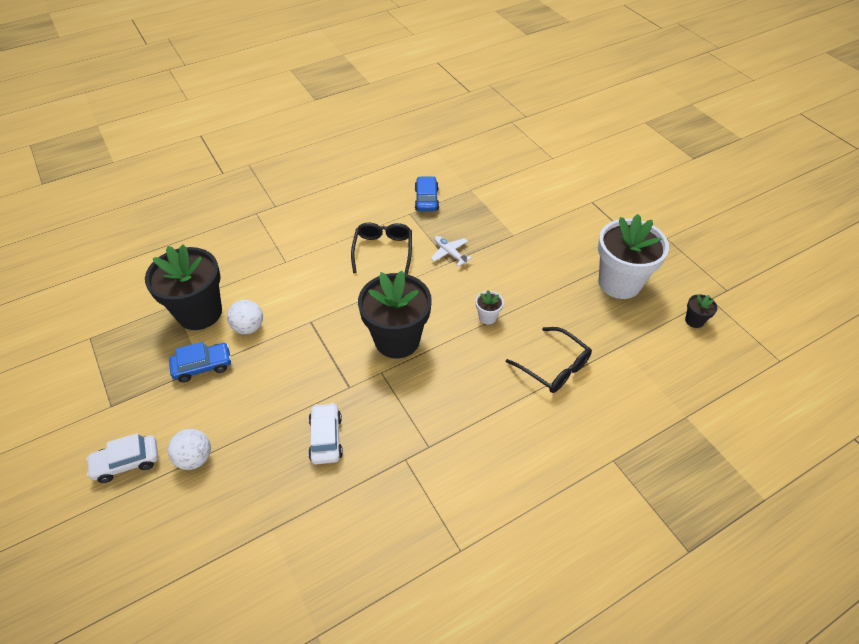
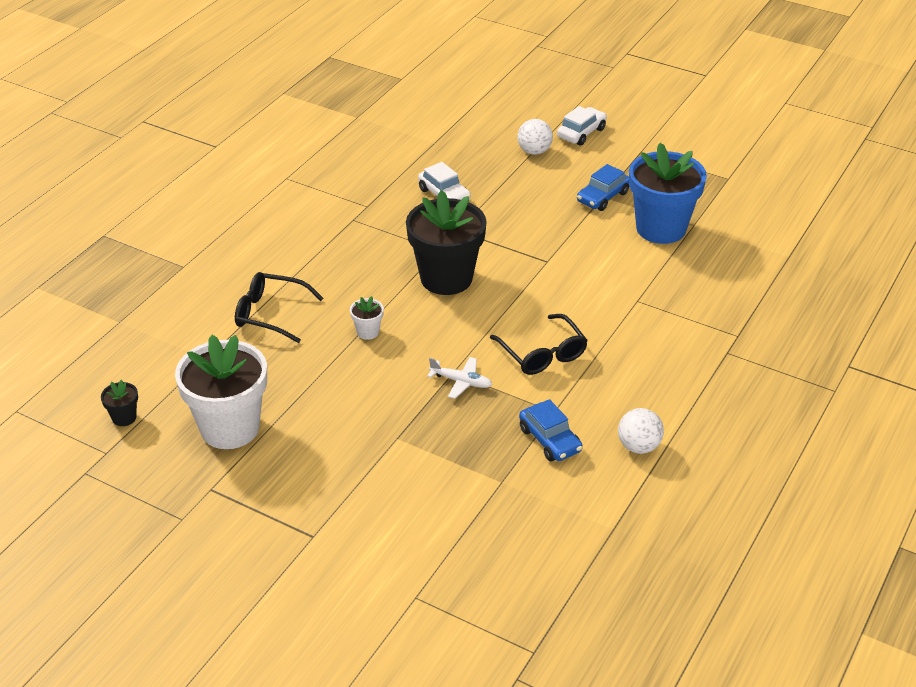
camera: 150 degrees right, 10 degrees down
black flower pot [145,244,222,330] -> blue flower pot [629,143,707,244]
white ball [227,300,263,334] -> white ball moved to [618,408,664,454]

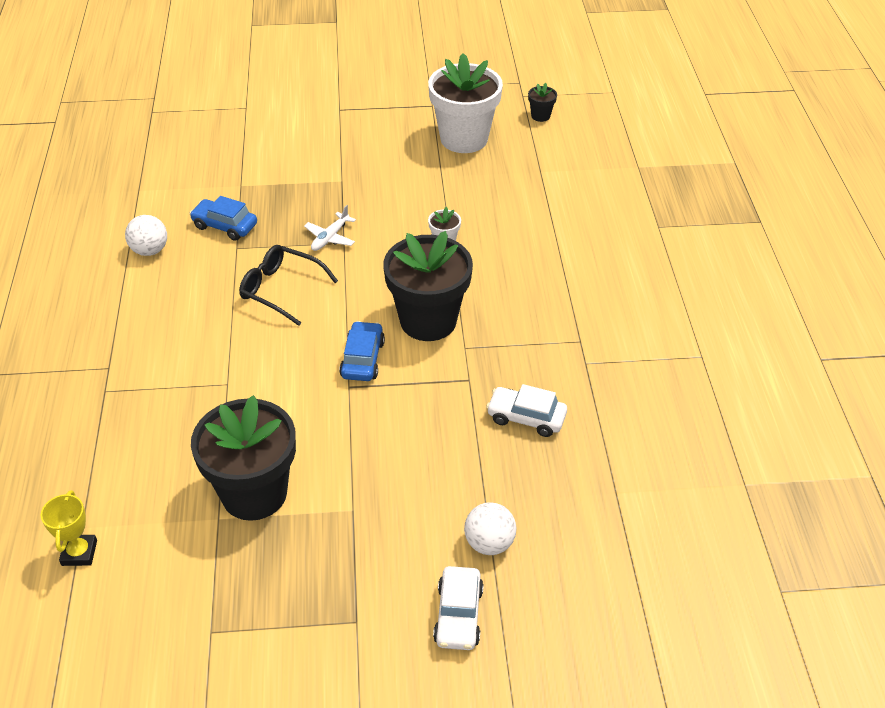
camera: 145 degrees right, 5 degrees up
black glasses [235,272,323,343] -> none
white plane [427,357,492,399] -> white plane turned 45 degrees counterclockwise [304,205,356,251]
blue car [577,164,629,211] -> blue car moved to [339,321,385,381]
blue flower pot [629,143,707,244] -> black flower pot [191,395,296,521]
none -> yellow trophy [41,490,97,566]

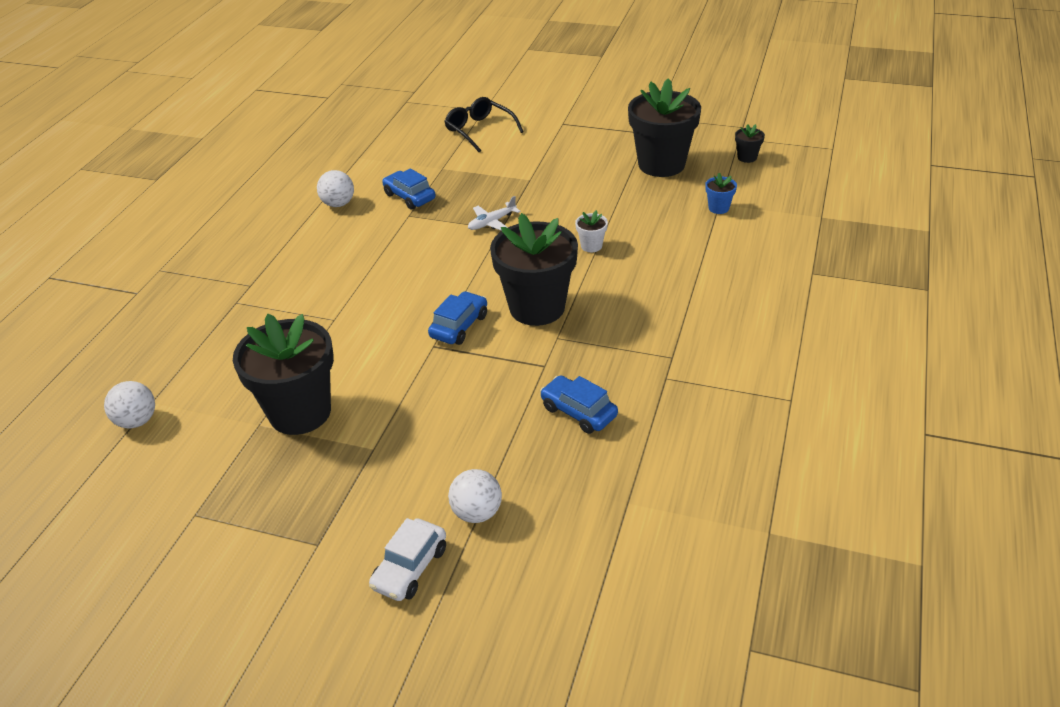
camera: 25 degrees right, 5 degrees down
yellow trophy [41,490,97,566] -> white ball [104,381,155,429]
black glasses [239,245,338,326] -> black glasses moved to [444,97,524,152]
white flower pot [428,53,503,153] -> black flower pot [628,78,701,177]
white car [486,384,567,437] -> blue car [540,375,618,434]
none -> blue flower pot [705,173,737,214]

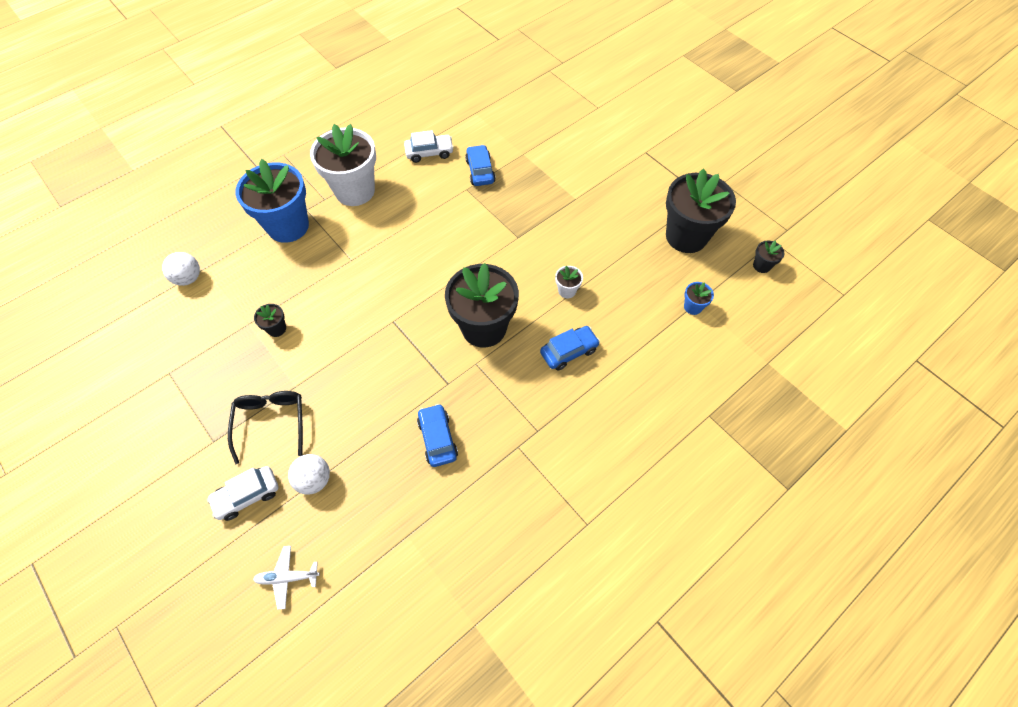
camera: 30 degrees right, 20 degrees up
black flower pot [233,314,334,435] -> black flower pot [254,304,286,337], size x0.41
white ball [317,170,354,207] -> white car [404,130,454,163]
blue car [428,291,487,345] -> blue car moved to [540,326,600,371]
black glasses [444,97,524,152] -> black glasses moved to [228,391,303,464]
white plane [468,196,521,231] -> white plane moved to [253,546,320,610]
none -> blue flower pot [236,159,309,243]
none -> white flower pot [310,124,376,206]

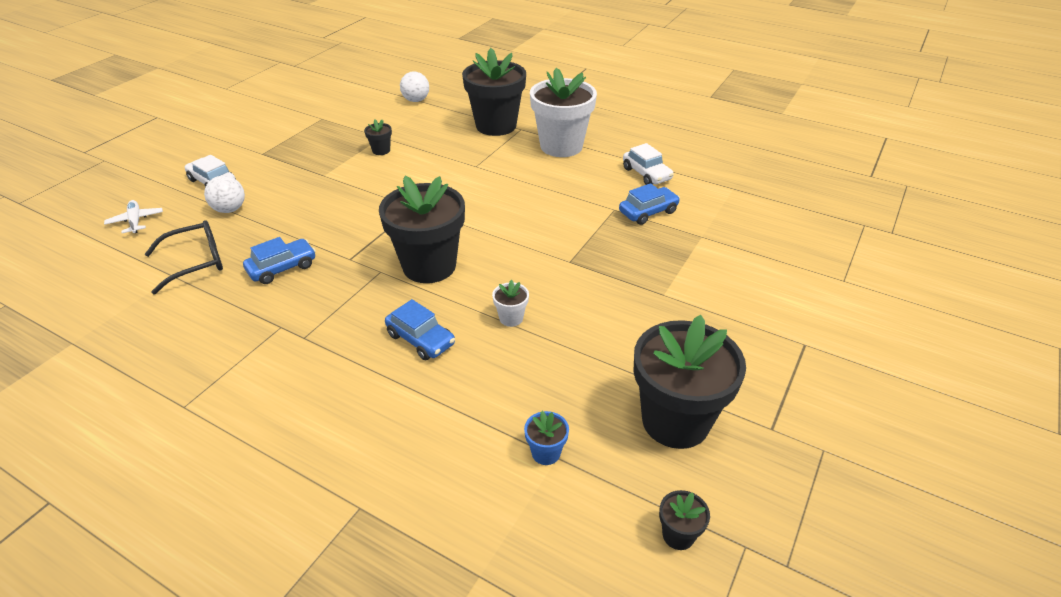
camera: 70 degrees right, 20 degrees down
black glasses [228,391,303,464] -> black glasses moved to [145,220,223,294]
blue flower pot [236,159,309,243] -> black flower pot [462,48,526,136]

